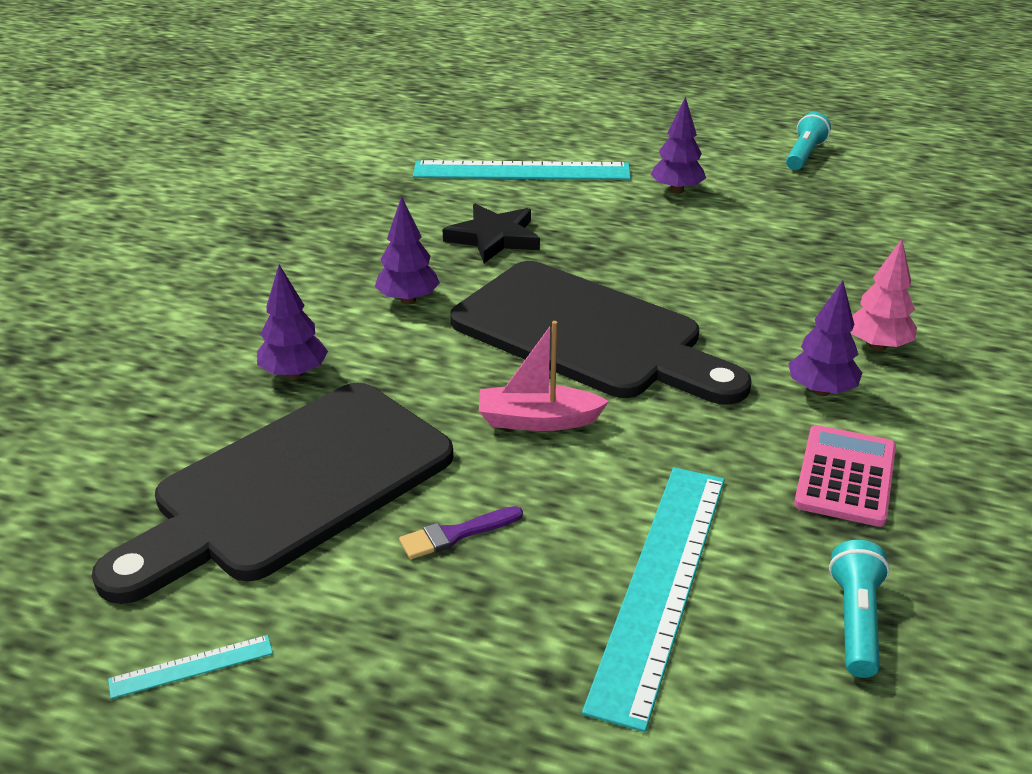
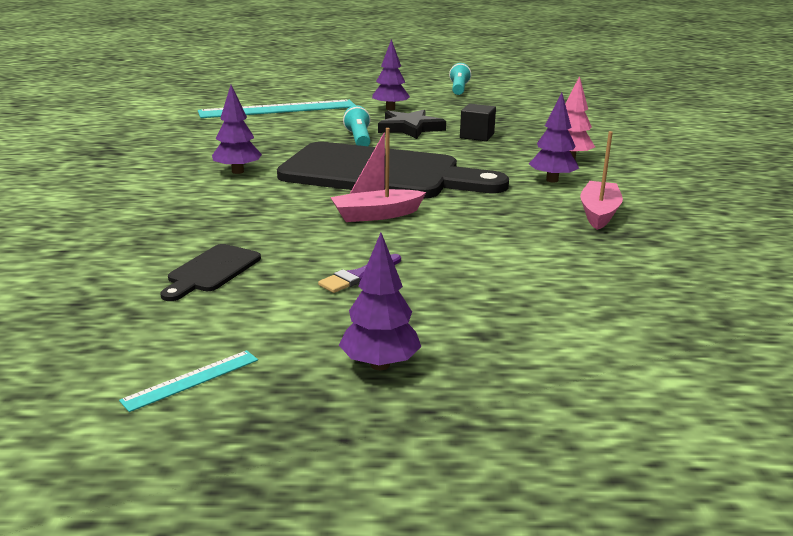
camera: 20 degrees left, 10 degrees down
black cutting board [92,383,453,604] -> black cutting board [160,244,261,301], size x0.40
purple tree [257,265,328,379] -> purple tree moved to [339,233,421,370]
black star [443,204,540,263] -> black star moved to [378,110,446,139]
turquoise ruler [582,467,725,732] -> none
pink calculator [794,425,896,527] -> pink boat [580,131,623,230]
turquoise flashlight [829,540,890,678] -> turquoise flashlight moved to [343,105,371,146]
none -> black cube [460,104,496,141]

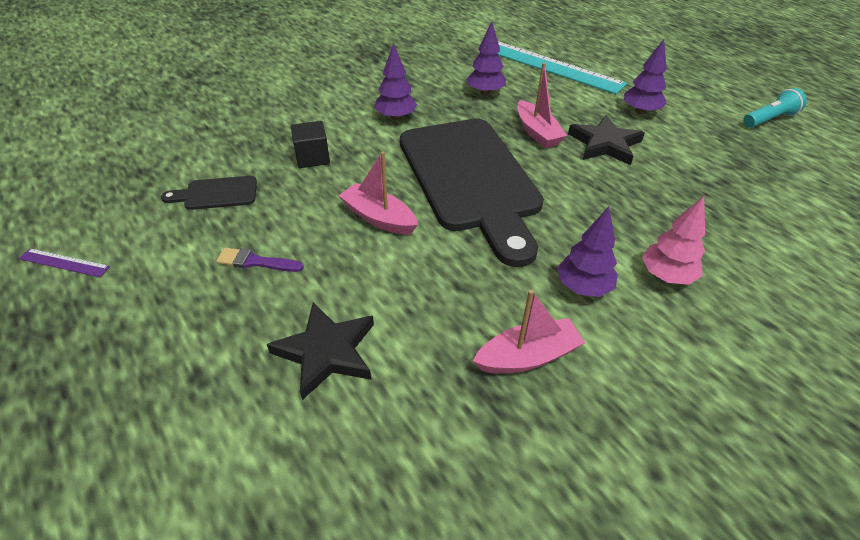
camera: 55 degrees right, 20 degrees up
turquoise ruler [119,350,258,412] -> purple ruler [18,248,110,277]
purple tree [339,233,421,370] -> purple tree moved to [466,22,506,95]
turquoise flashlight [343,105,371,146] -> pink boat [517,63,567,148]
black cube [460,104,496,141] -> black cube moved to [291,121,330,168]
none -> black star [267,302,374,400]

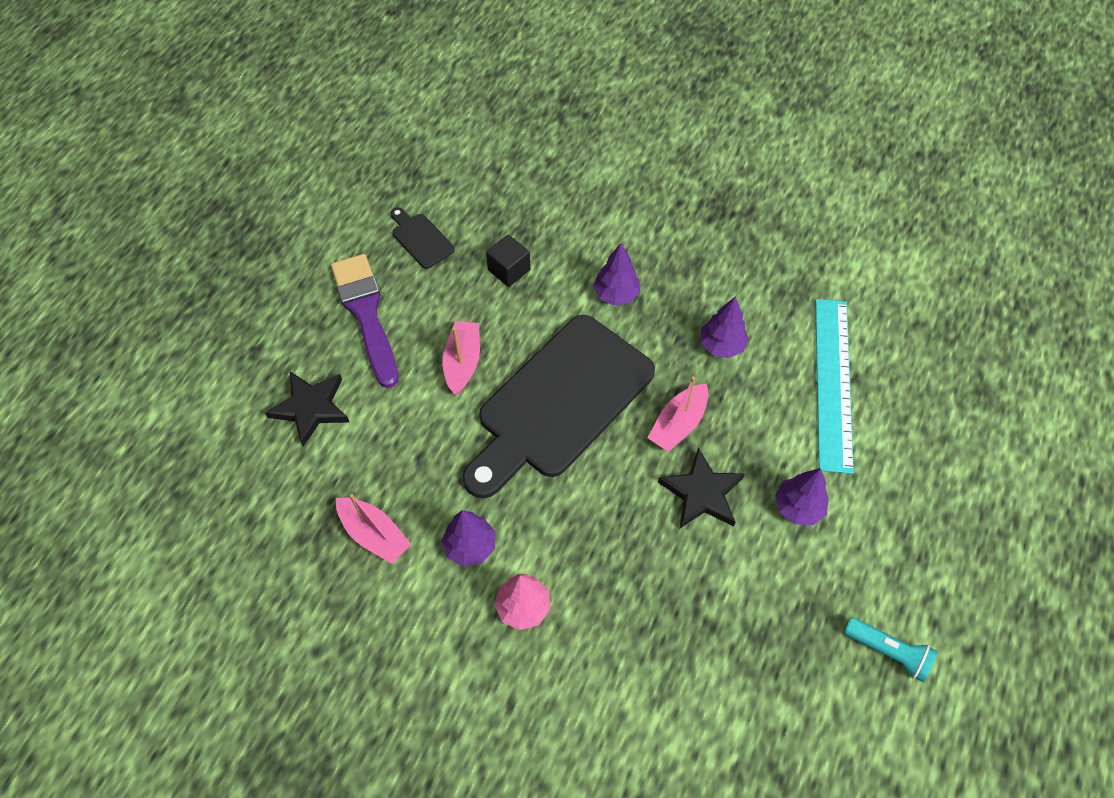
camera: 60 degrees right, 15 degrees up
purple ruler [18,248,110,277] -> none
purple brush [216,248,304,272] -> purple brush [331,254,398,388], size x2.19

